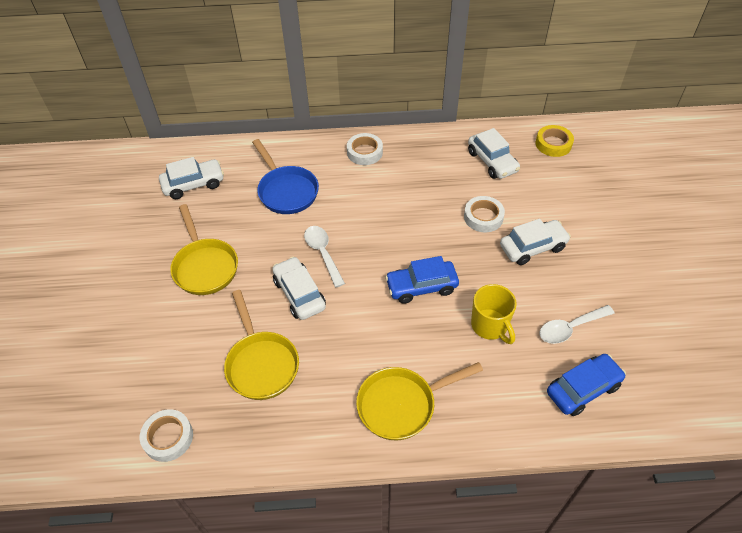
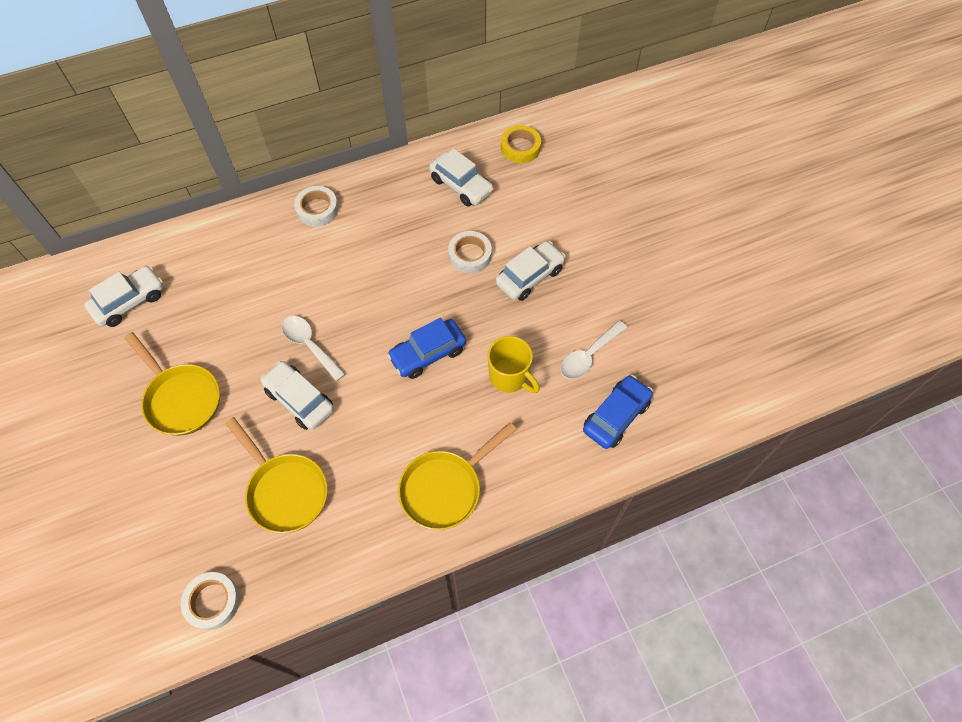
camera: 20 degrees left, 10 degrees up
blue pan [252,139,319,214] -> none

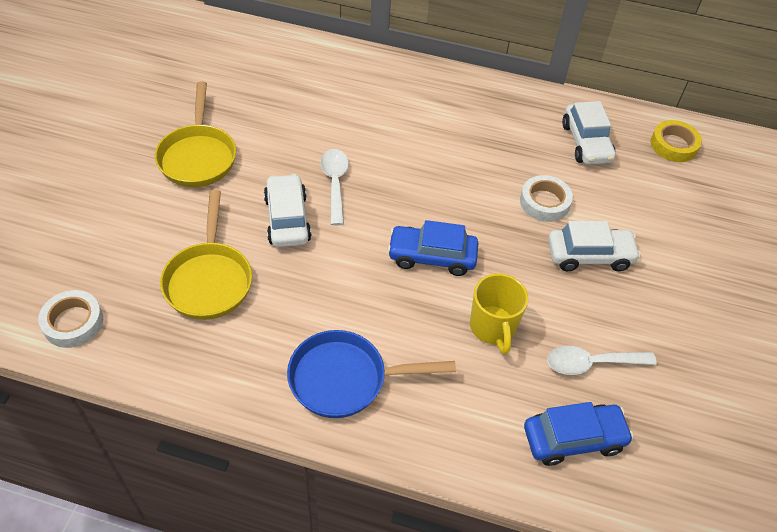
camera: 35 degrees right, 10 degrees down
white car [84,266,163,327] -> none
white tape [294,186,338,227] -> none
yellow pan [398,422,517,530] -> blue pan [287,330,456,418]

